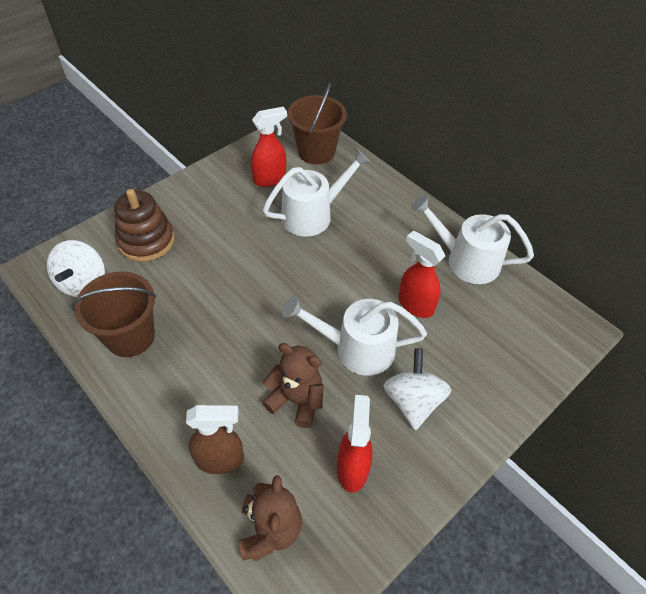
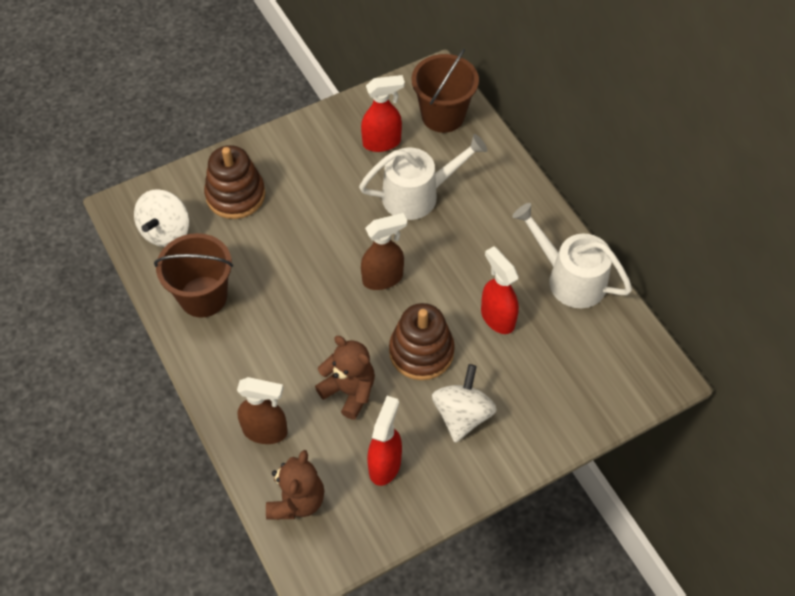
camera: 15 degrees right, 5 degrees up
white watering can [282,296,427,376] -> brown stacking toy [389,303,455,380]
none -> brown spray bottle [361,213,407,290]

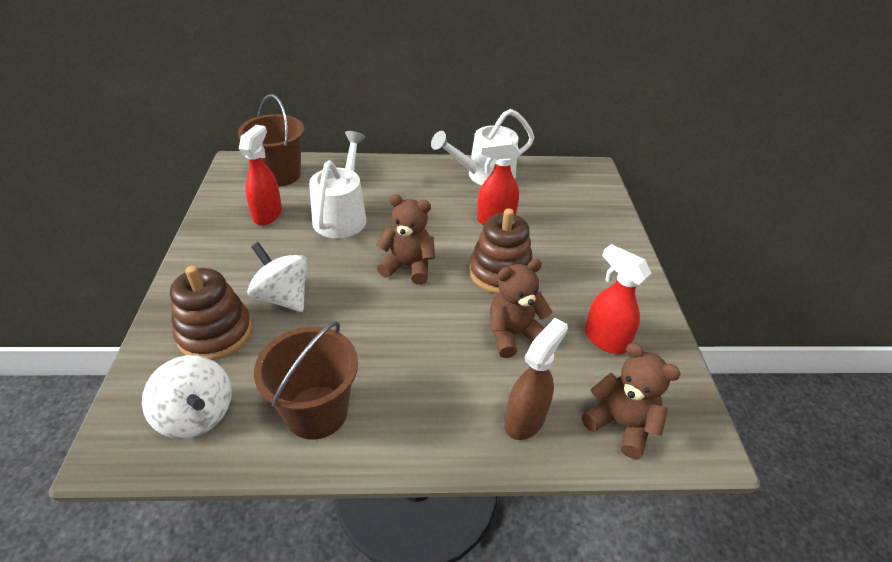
camera: 65 degrees left, 15 degrees down
brown spray bottle [361,213,407,290] -> brown teddy bear [376,194,435,285]
white spinning top [432,364,497,443] -> white spinning top moved to [247,242,308,312]

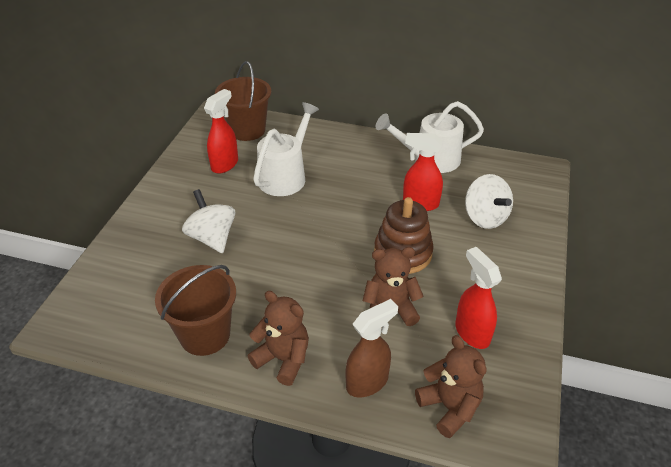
camera: 20 degrees right, 0 degrees up
white spinning top [142,355,232,439] -> white spinning top moved to [465,174,513,229]
brown stacking toy [170,266,252,360] -> none
brown teddy bear [376,194,435,285] -> brown teddy bear moved to [248,291,309,386]

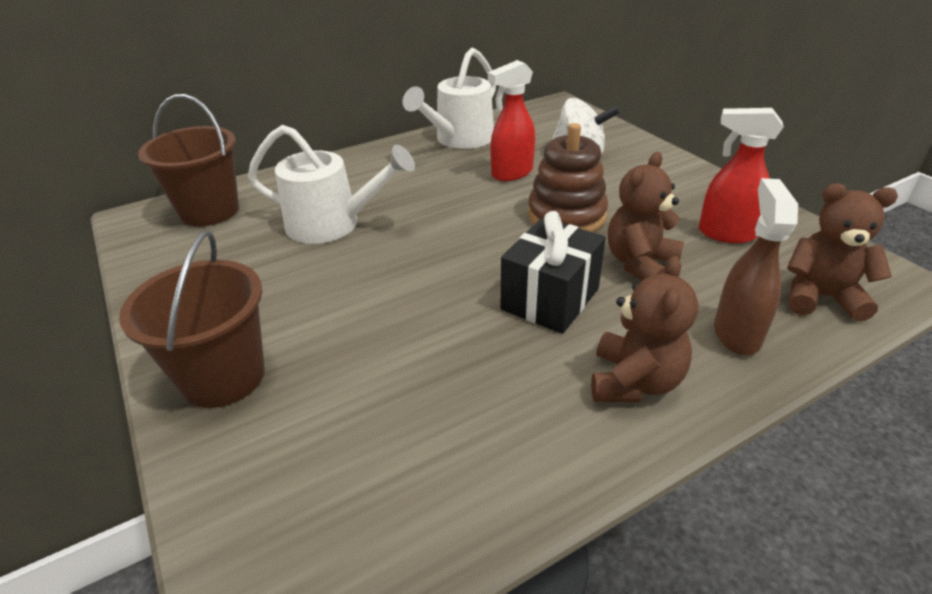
camera: 45 degrees left, 5 degrees down
brown bucket [155,265,236,356] -> brown bucket moved to [119,230,265,408]
white spinning top [182,189,235,253] -> none
red spray bottle [204,89,238,174] -> none
brown teddy bear [248,291,309,386] -> brown teddy bear turned 120 degrees clockwise [591,256,698,402]
white watering can [253,102,319,196] -> white watering can turned 120 degrees clockwise [248,125,415,244]
none -> black gift [501,211,606,334]

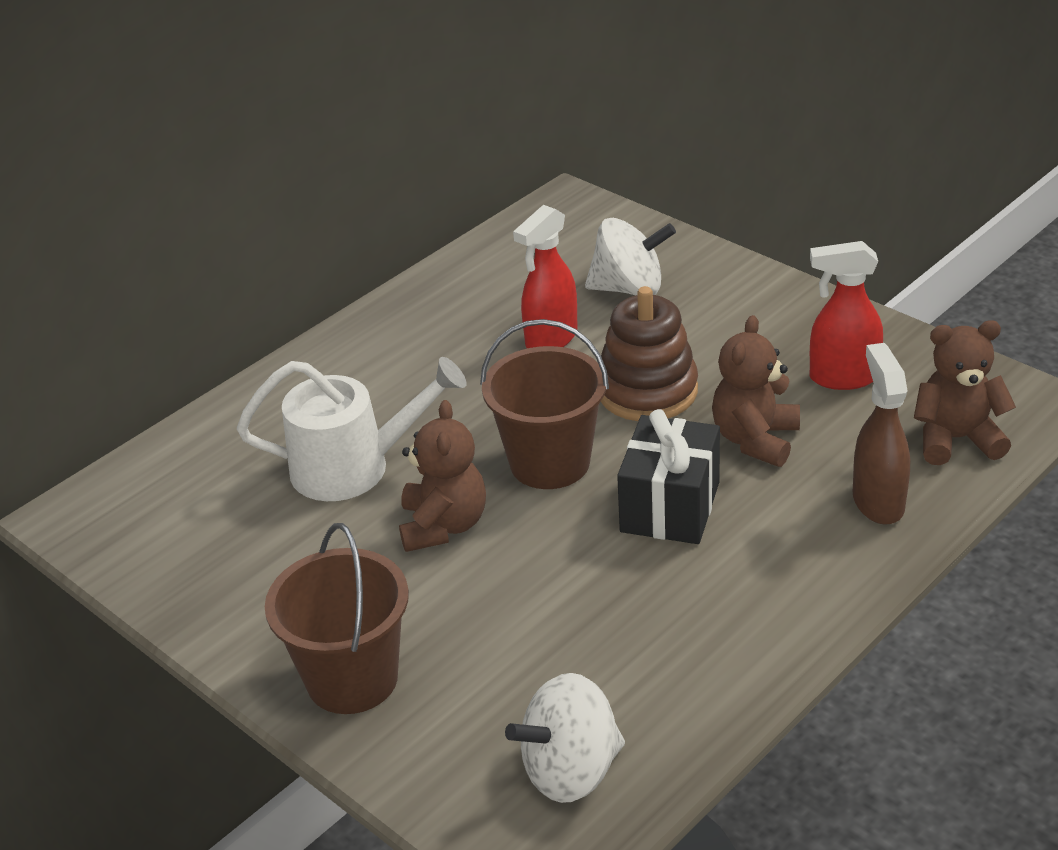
camera: 15 degrees left, 0 degrees up
brown bucket [138,94,239,226] -> brown bucket moved to [480,319,609,489]
white watering can [403,48,496,149] -> none
brown teddy bear [591,256,698,402] -> brown teddy bear moved to [399,400,486,552]
none -> white spinning top [505,673,625,803]

